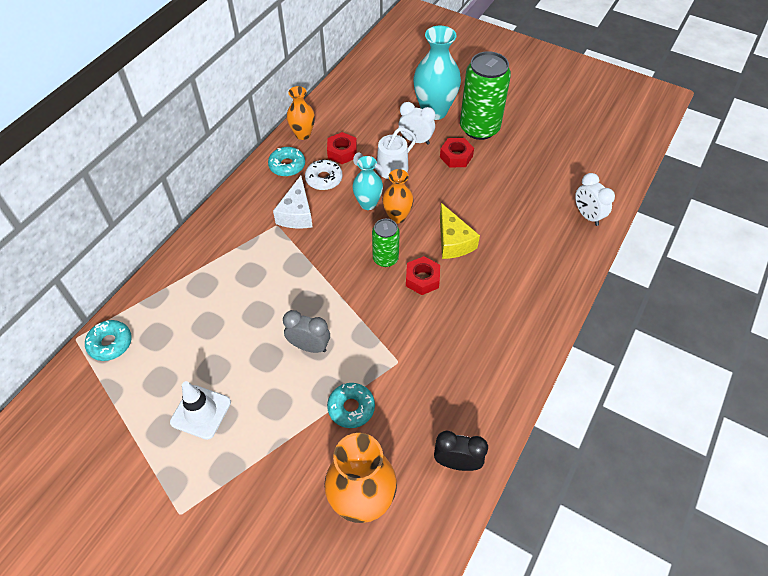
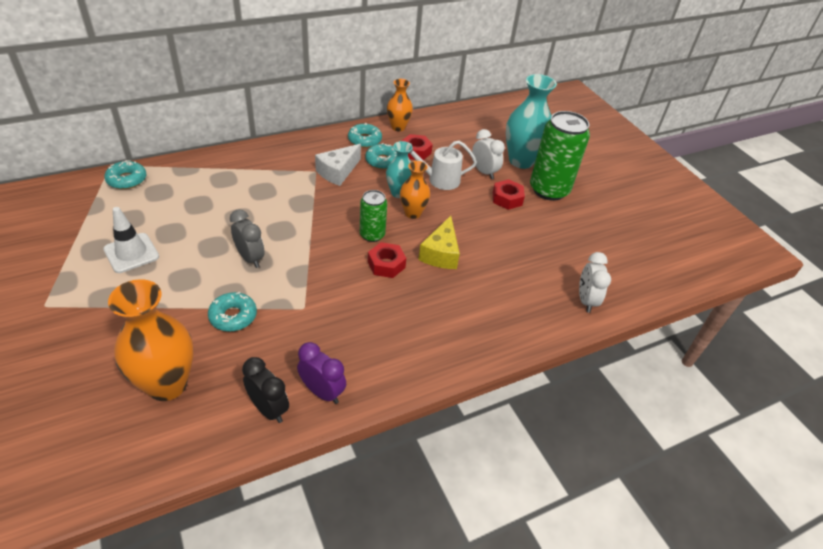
camera: 30 degrees right, 10 degrees down
white donut [305,159,343,190] -> turquoise donut [365,143,397,170]
none -> purple clock [297,342,346,404]

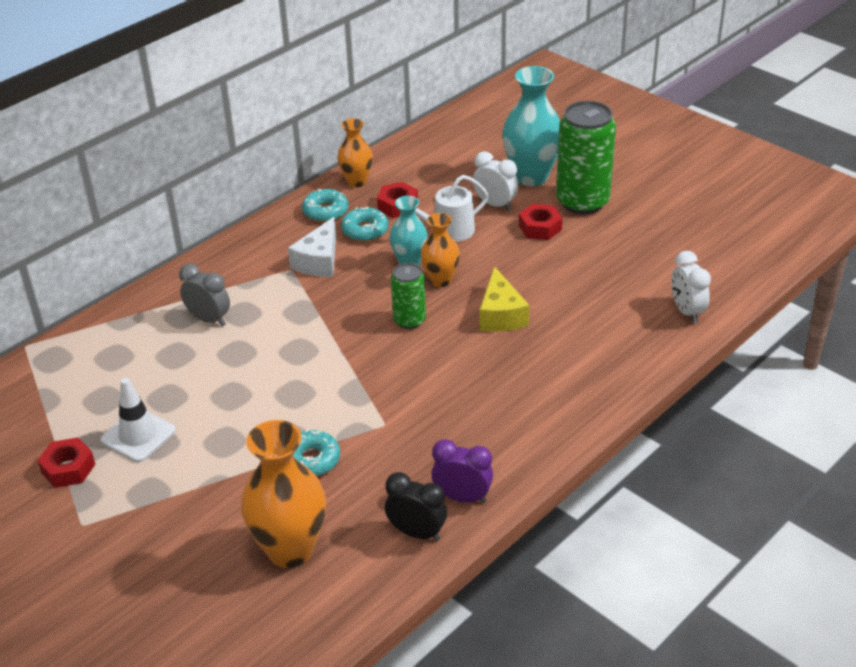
camera: 15 degrees left, 5 degrees down
turquoise donut [104,160,146,189] -> none
grey clock [230,209,265,268] -> grey clock moved to [179,264,230,326]
red nut [368,242,406,278] -> red nut moved to [37,438,95,488]

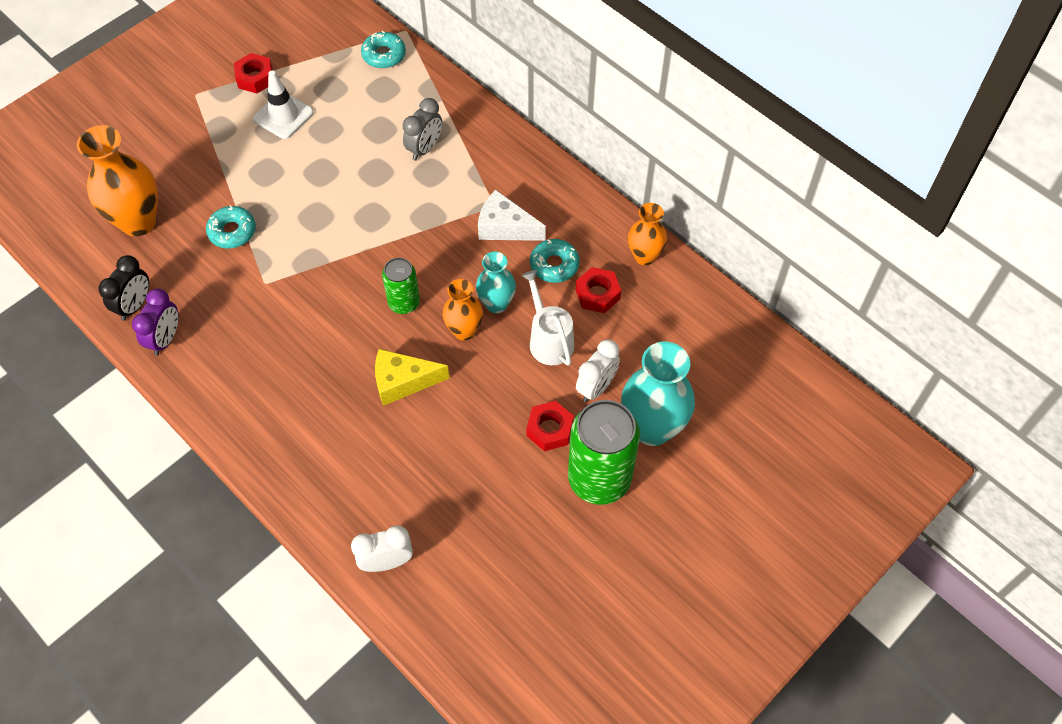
camera: 90 degrees right, 20 degrees up
turquoise donut [302,188,349,222] -> turquoise donut moved to [361,31,406,68]

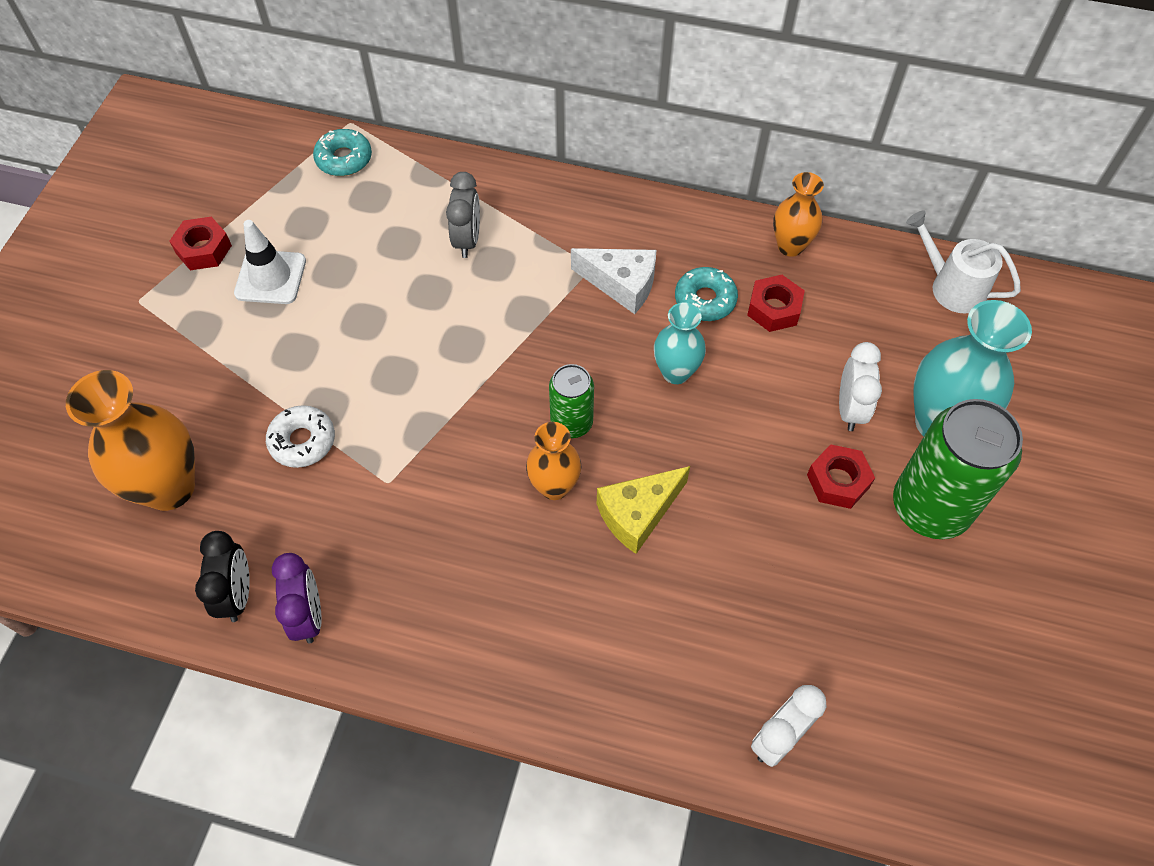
camera: 30 degrees left, 0 degrees up
turquoise donut [206,205,256,249] -> white donut [266,405,335,468]
orange vase [442,279,483,340] -> orange vase moved to [526,422,581,500]
white cheese [478,190,546,241] -> white cheese turned 150 degrees counterclockwise [571,248,656,314]
white watering can [521,270,574,366] -> white watering can moved to [906,211,1021,313]

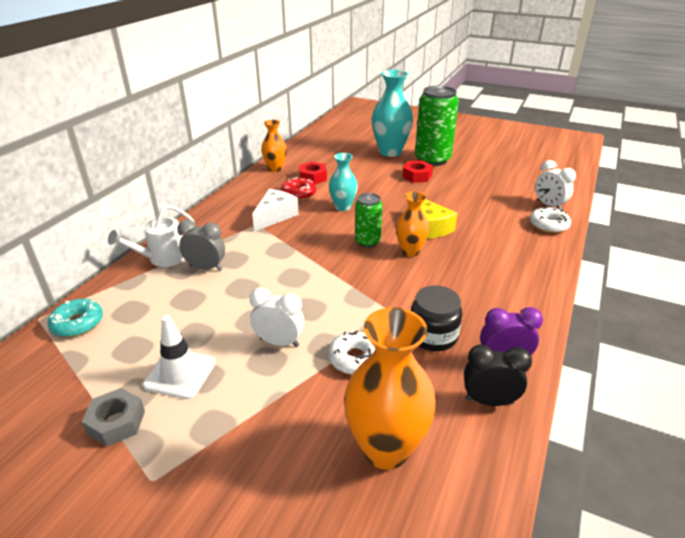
camera: 80 degrees left, 25 degrees down
red nut [169,217,232,270] -> grey nut [82,388,145,447]
turquoise donut [675,267,738,321] -> red donut [281,177,316,200]
white clock [839,342,882,431] -> white clock moved to [249,287,304,347]
white watering can [906,211,1021,313] -> white watering can moved to [108,205,195,267]
none -> black jar [411,286,462,351]
none -> white donut [530,206,571,233]

